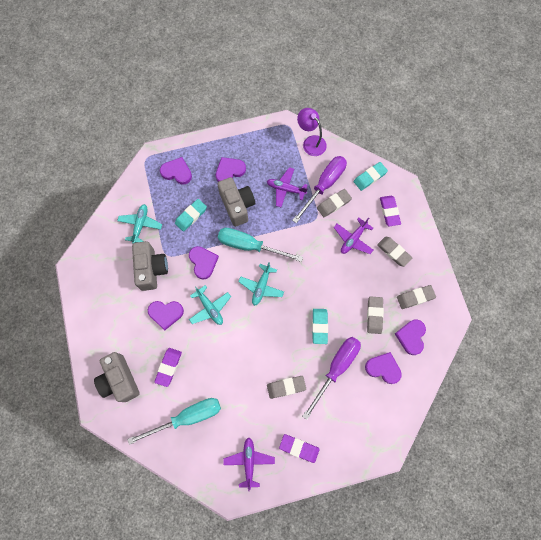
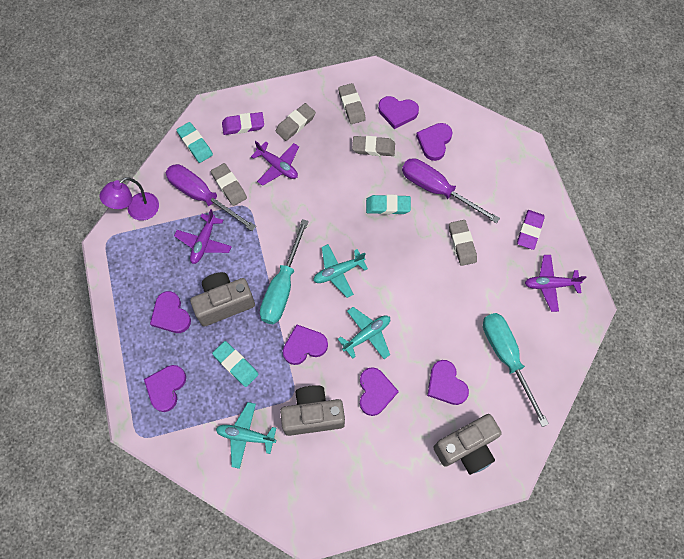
camera: 90 degrees left, 5 degrees down
purple eraser [154,348,182,387] -> purple heart [427,360,469,405]
turquoise plane [238,262,284,306] -> turquoise plane turned 135 degrees clockwise [313,244,368,298]

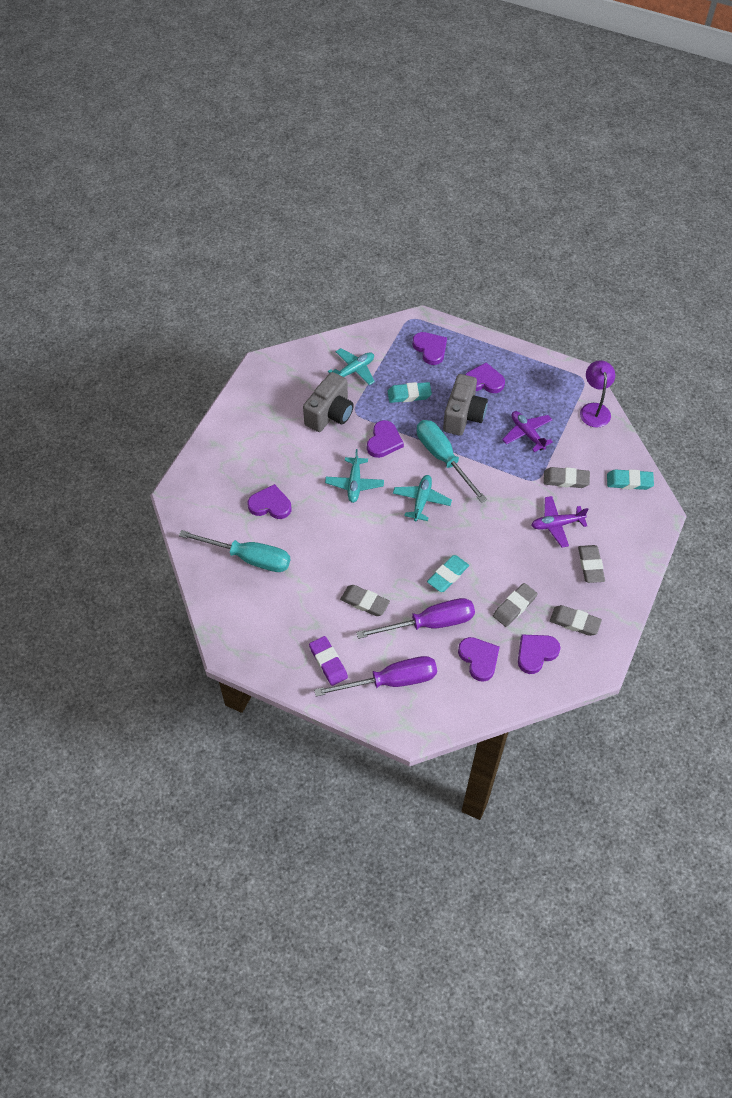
camera: 130 degrees right, 10 degrees down
purple screwdriver [166,164,256,231] -> purple screwdriver moved to [314,656,437,697]
purple eraser [222,112,264,135] -> none
purple heart [360,367,399,416] -> none
grey camera [433,414,502,475] -> none
purple plane [525,255,587,312] -> none

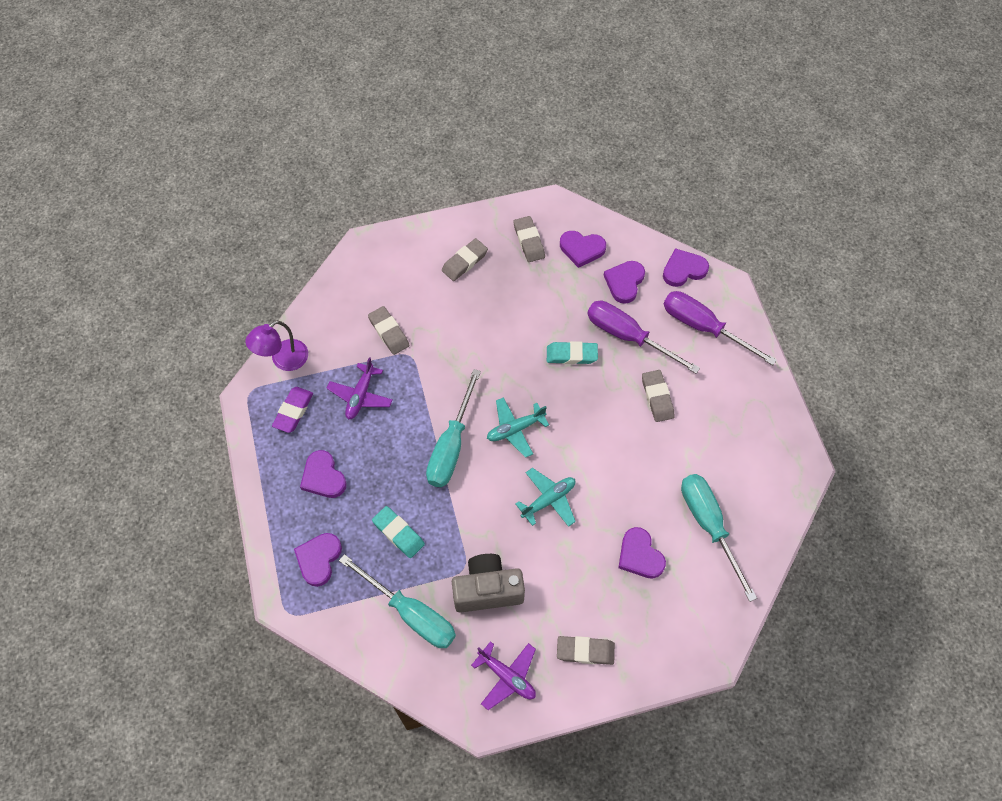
camera: 130 degrees left, 5 degrees up
purple eraser [309,636,348,686] -> purple eraser moved to [272,387,313,433]
turquoise plane [328,348,375,385] -> turquoise screwdriver [339,554,456,648]
purple heart [367,420,404,458] -> purple heart moved to [663,248,709,287]
grey camera [443,374,488,436] -> none
grey eraser [493,583,537,627] -> grey eraser moved to [557,636,615,665]
purple plane [531,496,589,547] -> purple plane moved to [471,641,536,710]
turquoise eraser [607,469,654,490] -> none

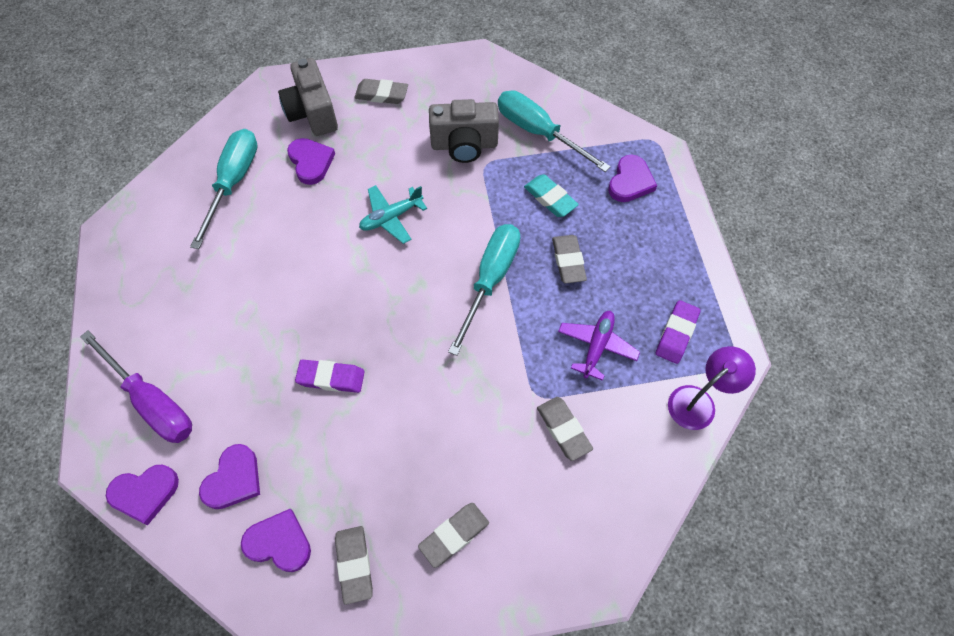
camera: 175 degrees left, 0 degrees up
purple heart [300,450,347,498] -> none
purple plane [471,641,536,710] -> none
turquoise plane [487,397,549,458] -> none
turquoise eraser [547,341,598,364] -> purple eraser [295,359,365,393]
purple screwdriver [587,301,700,374] -> none
grey eraser [642,370,675,422] -> grey eraser moved to [552,235,587,283]
turquoise screwdriver [681,474,757,602] -> turquoise screwdriver turned 150 degrees counterclockwise [190,129,258,249]
none -> grey camera [278,58,338,136]

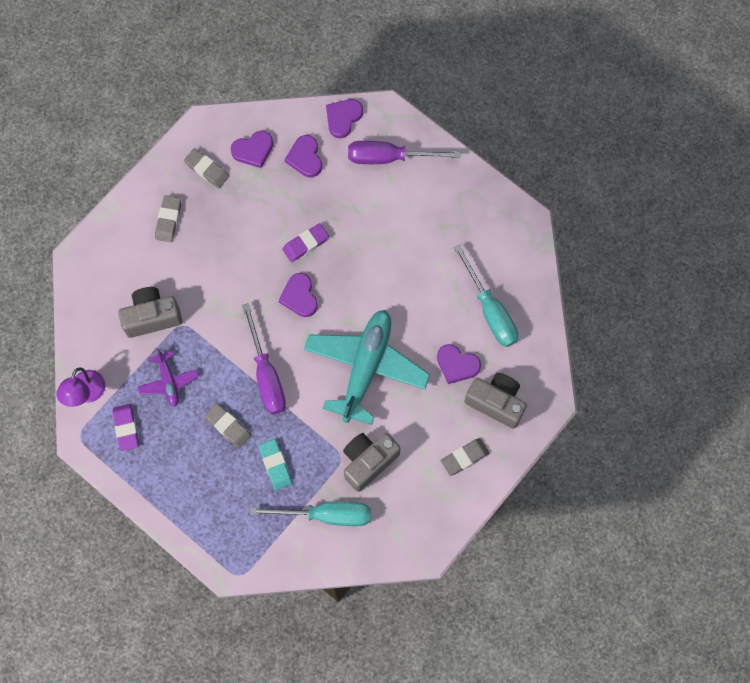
camera: 140 degrees right, 10 degrees up
turquoise plane [359,185,427,244] -> turquoise plane [304,310,430,425], size x2.07
turquoise screwdriver [448,224,521,356] -> purple screwdriver [242,303,286,414]
turquoise eraser [524,174,579,217] -> turquoise eraser turned 60 degrees clockwise [259,439,292,490]
grey eraser [537,397,593,461] -> grey camera [118,287,182,338]
purple heart [608,155,657,202] -> purple heart moved to [279,273,318,317]

